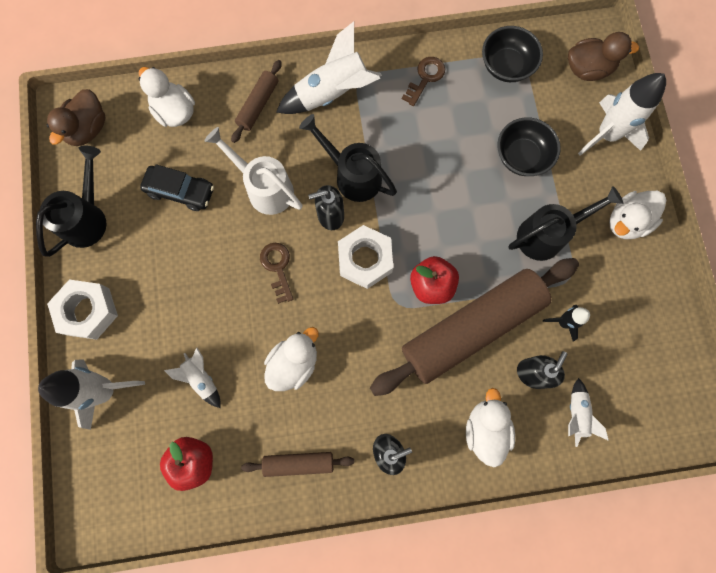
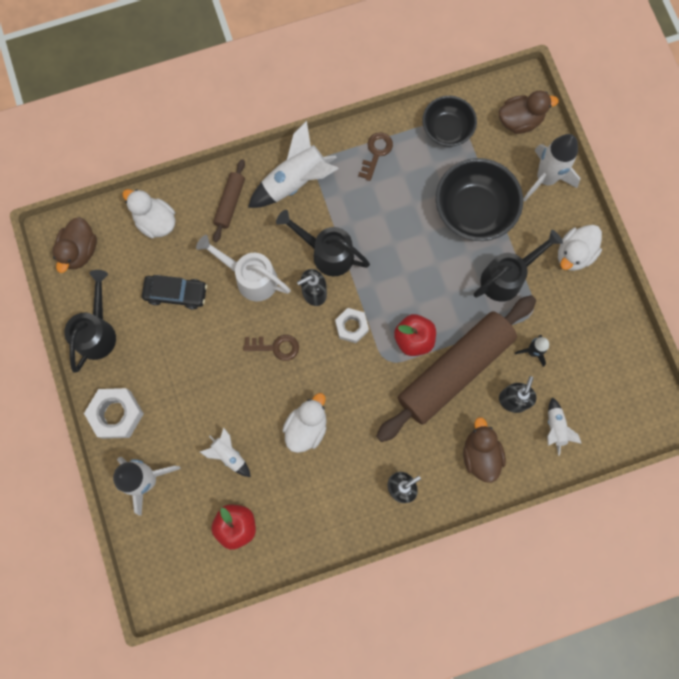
camera: 10 degrees left, 0 degrees up
brown rolling pin [241,452,354,477] -> none
brown key [260,243,293,304] -> brown key turned 120 degrees clockwise [243,335,299,361]
white nut [338,225,393,289] -> white nut [335,308,369,343], size x0.65
white duck [466,388,515,467] -> brown duck [463,417,506,483]
black bowl [497,117,561,176] -> black bowl [436,158,523,241], size x1.55

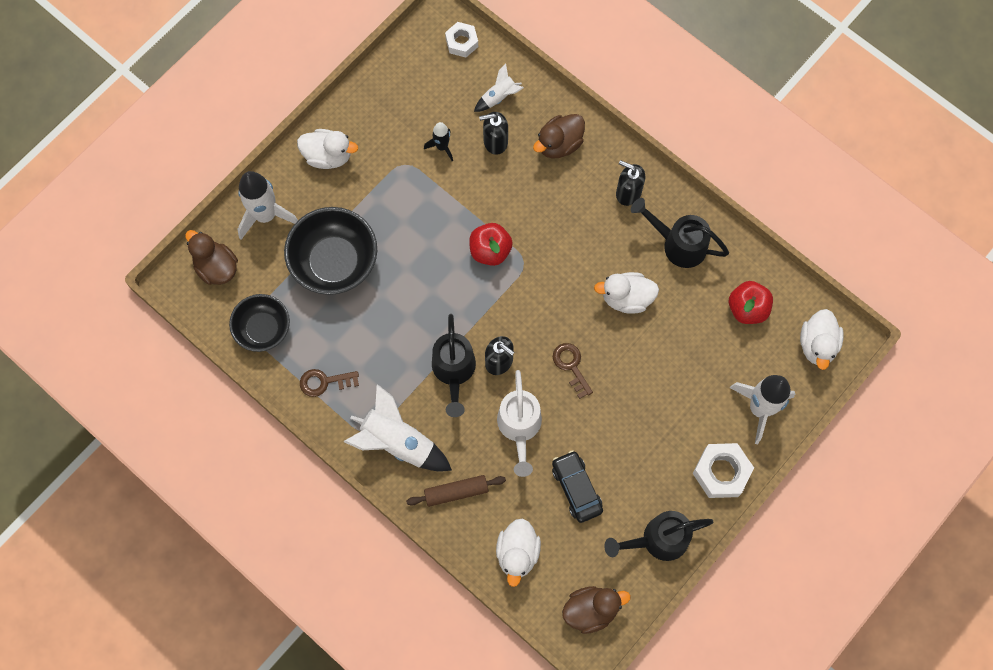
camera: 120 degrees left, 5 degrees down
white rocket [200,428,251,477] -> none
white nut [335,308,369,343] -> white nut moved to [445,22,478,58]
brown rolling pin [376,295,536,442] -> none
black watering can [474,230,563,302] -> black watering can moved to [631,198,729,268]
none -> white duck [800,309,844,370]

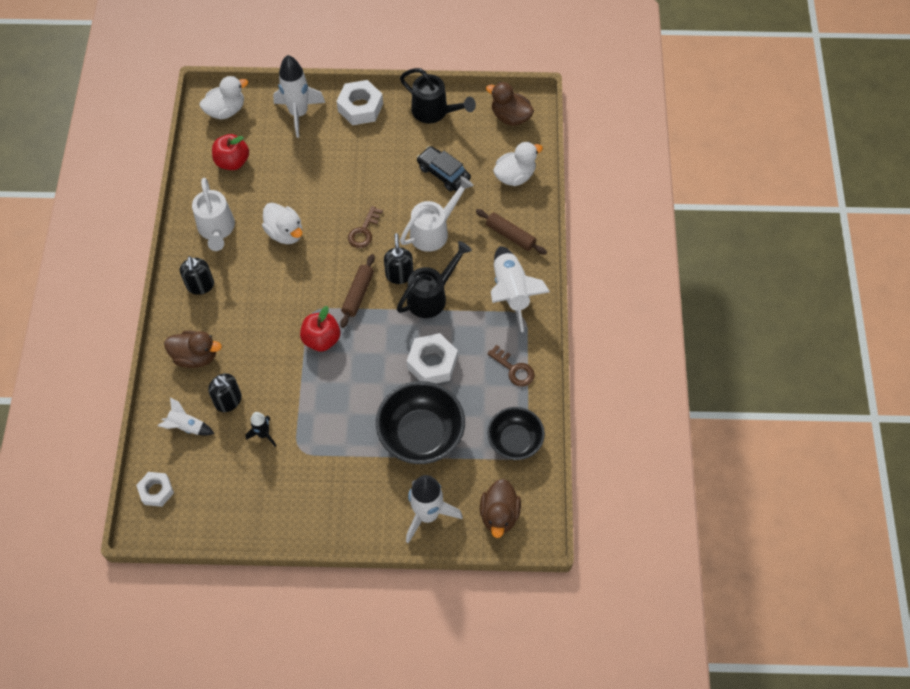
camera: 130 degrees left, 10 degrees down
white duck [297,129,358,169] -> none
black car [552,450,603,523] -> black car turned 105 degrees clockwise [417,146,471,191]
black watering can [631,198,729,268] -> white watering can [192,178,235,251]
none -> brown rolling pin [340,254,375,328]
none -> white nut [407,333,458,384]

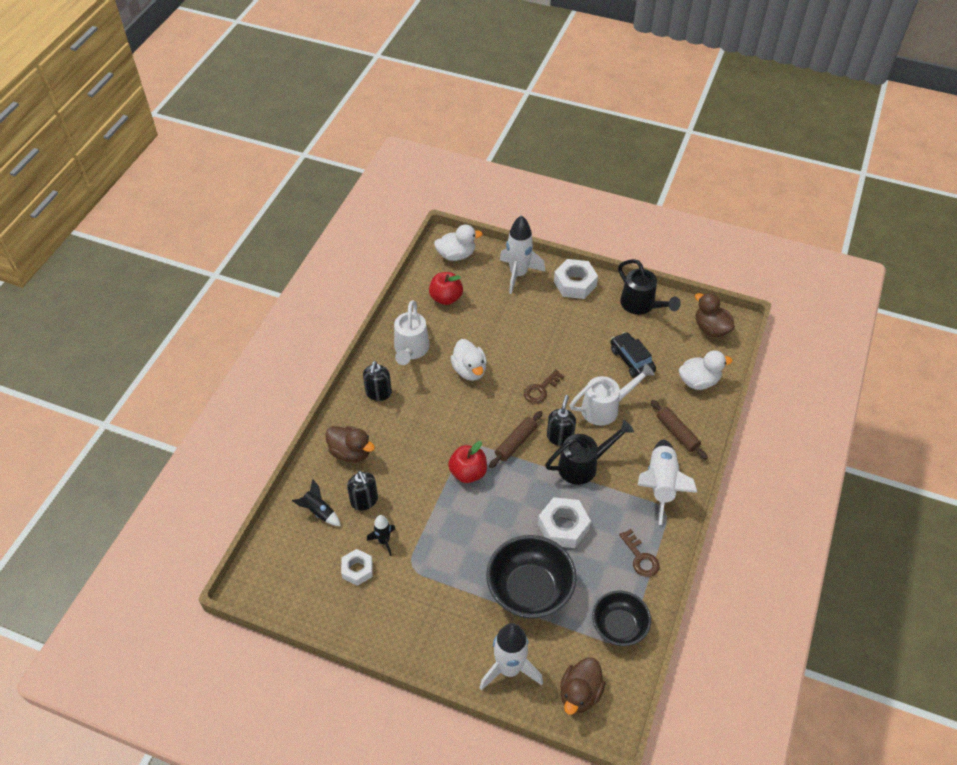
camera: 20 degrees right, 10 degrees down
white nut [136,472,174,507] -> white nut moved to [341,549,373,586]
white rocket [158,397,215,436] -> black rocket [292,479,341,526]

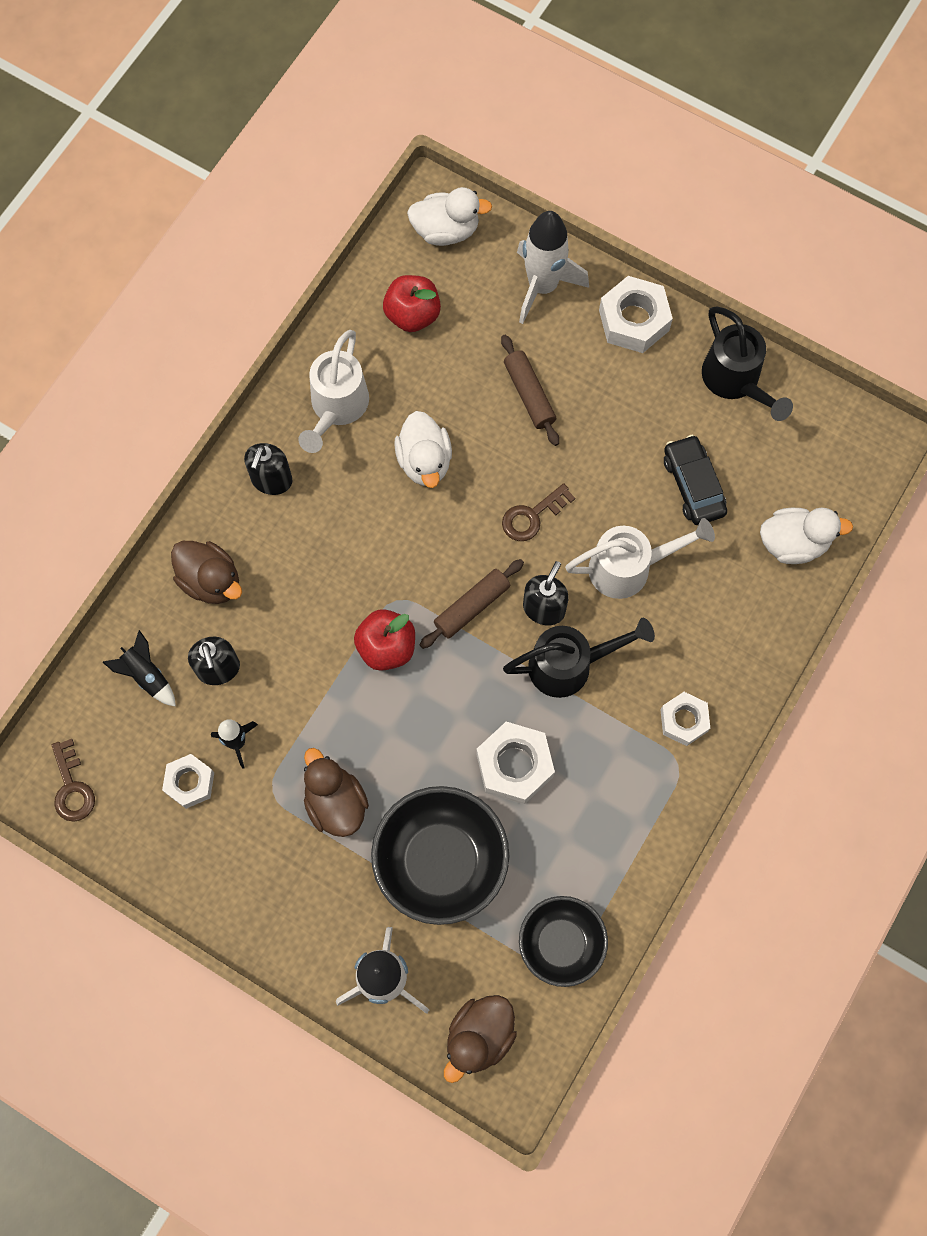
camera: 10 degrees right, 20 degrees up
brown key [619,529,660,577] -> brown key moved to [52,739,95,822]
white rocket [638,439,698,525] -> white nut [661,692,710,746]
brown rolling pin [651,400,708,460] -> brown rolling pin moved to [501,335,559,446]
brown duck [695,293,735,337] -> brown duck moved to [304,748,369,837]

